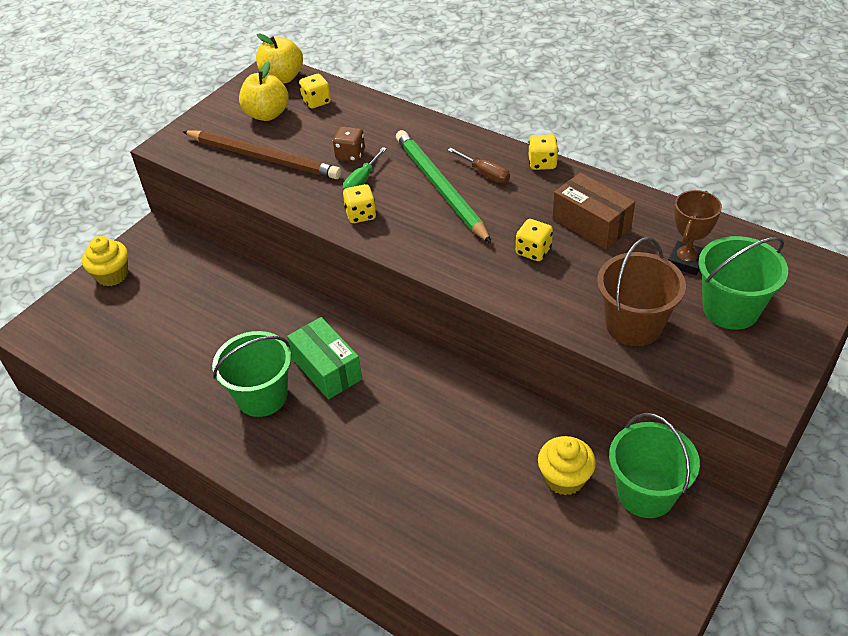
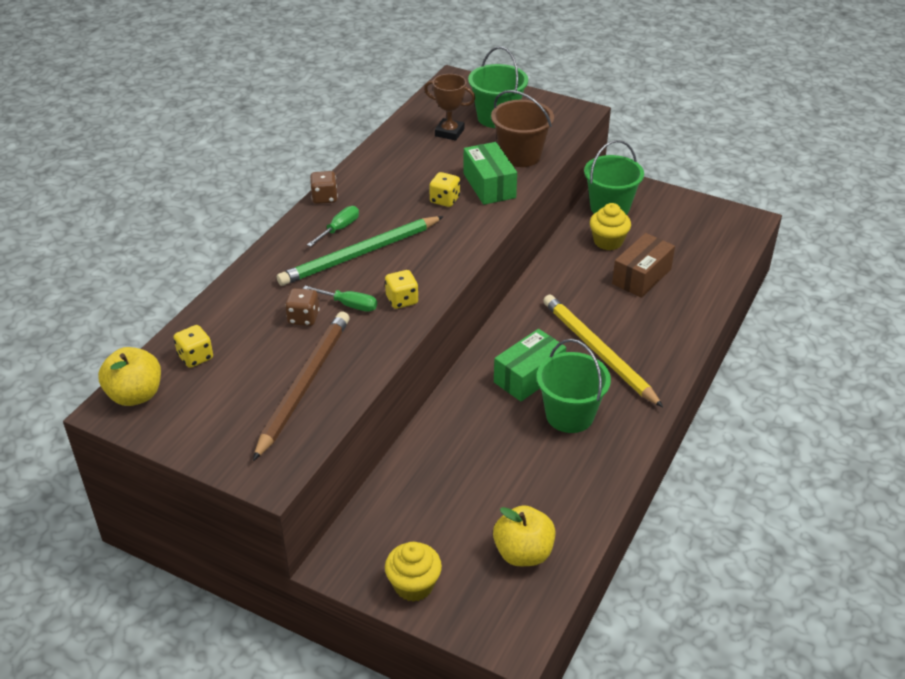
camera: 100 degrees left, 5 degrees down
yellow apple [239,61,289,121] -> yellow apple moved to [493,505,556,566]
brown screwdriver [448,148,510,183] -> green screwdriver [307,206,359,247]
yellow dice [529,134,558,170] -> brown dice [310,171,338,204]
brown box [552,173,635,250] -> brown box moved to [612,233,675,298]
none -> green box [463,142,517,205]
none -> yellow pencil [543,295,663,407]

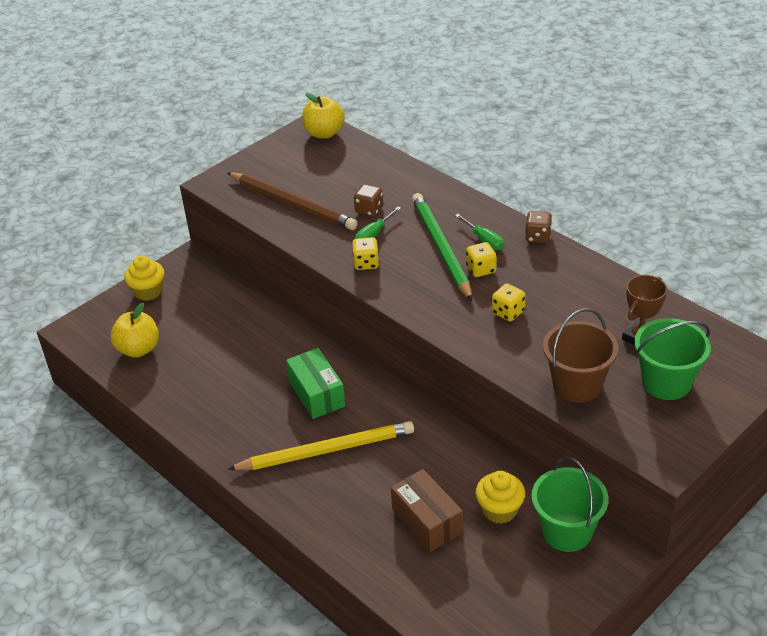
camera: 110 degrees right, 0 degrees up
yellow dice [174,325,213,368] -> yellow dice moved to [466,242,497,277]
green box [463,142,517,205] -> none
green bucket [537,339,611,433] -> none

